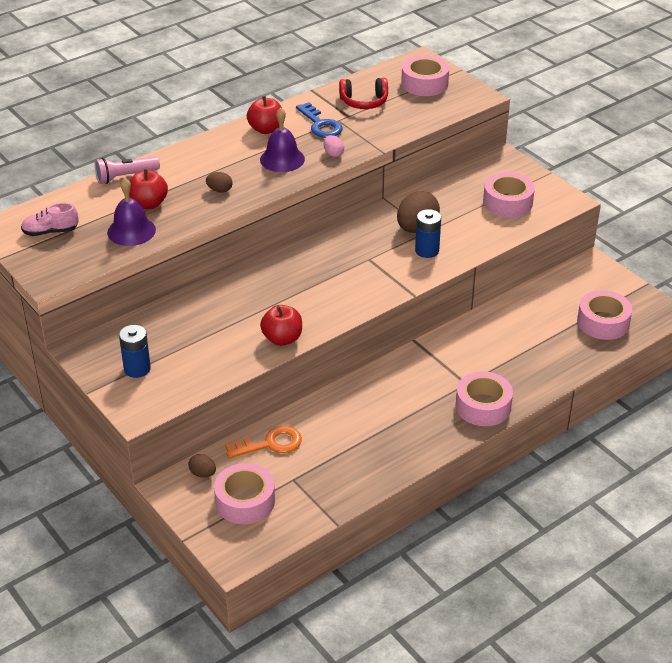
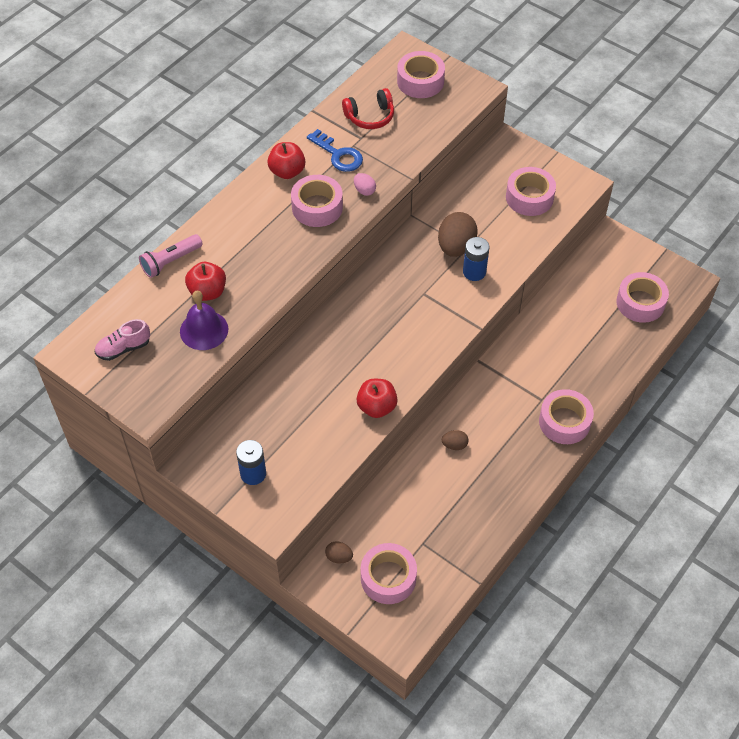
camera: 15 degrees left, 15 degrees up
brown egg [206,172,233,193] -> brown egg moved to [442,430,468,450]
orange key [225,426,302,458] -> none
purple bell [260,108,305,172] -> pink tape [291,175,343,227]

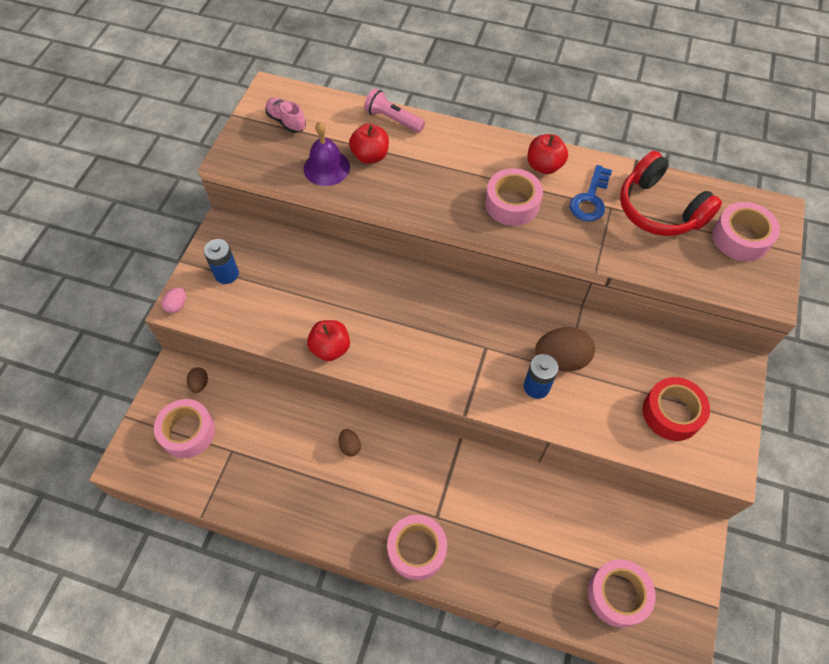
camera: 70 degrees right, 5 degrees up
red headphones [342,88,394,129] -> red headphones [620,151,722,236], size x1.57
pink egg [354,173,376,196] -> pink egg moved to [161,287,186,313]
pink tape [506,167,556,216] -> red tape [643,377,710,441]

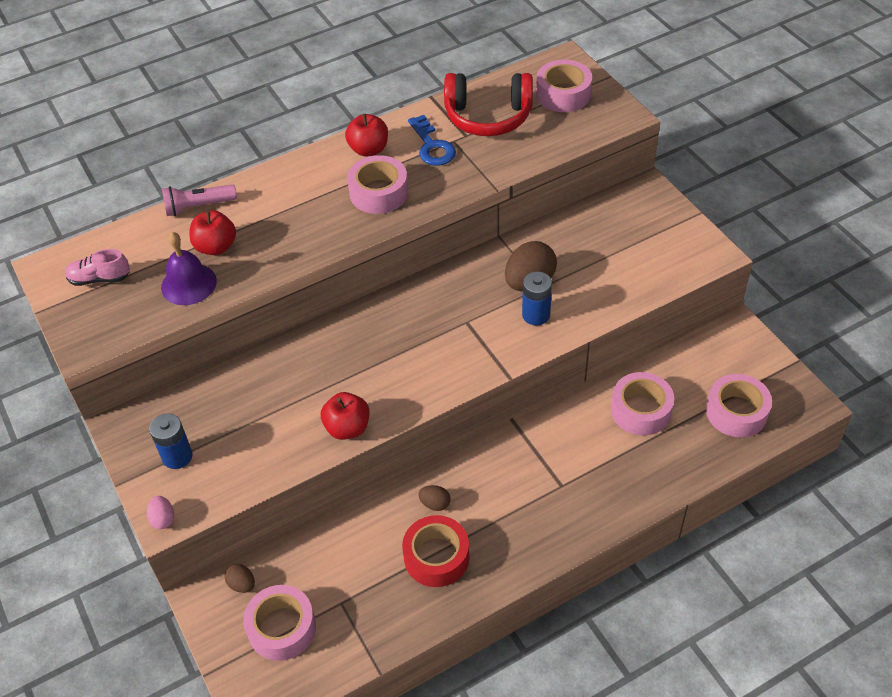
camera: 45 degrees left, 10 degrees down
pink tape [387,515,447,580] -> pink tape moved to [611,372,674,435]
red tape [643,377,710,441] -> red tape moved to [402,515,469,587]

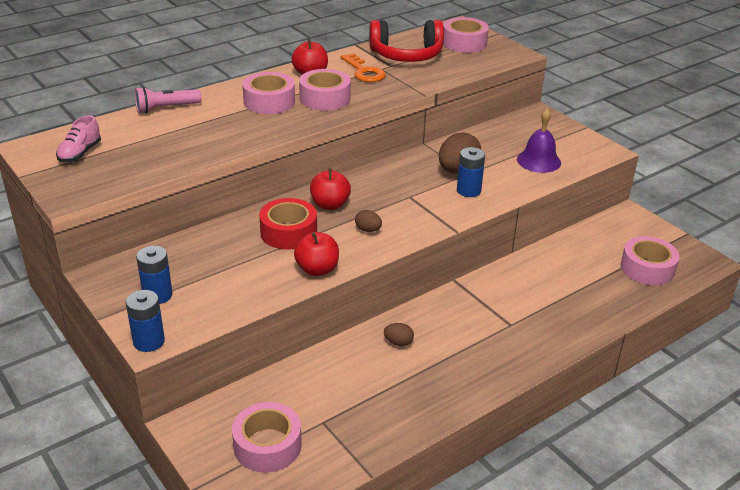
camera: 10 degrees left, 15 degrees down
pink shoe [65,249,130,286] -> pink shoe turned 60 degrees counterclockwise [56,115,101,162]
pink egg [147,496,174,529] -> blue battery [126,290,165,352]
purple bell [161,232,217,305] -> purple bell moved to [517,108,561,173]
red apple [189,210,236,255] -> red apple moved to [310,168,351,210]
brown egg [225,564,255,593] -> brown egg moved to [355,210,382,232]
red tape [402,515,469,587] -> red tape moved to [259,198,317,250]
blue key [408,115,456,166] -> orange key [340,53,386,82]
pink tape [611,372,674,435] -> pink tape moved to [242,72,295,114]

